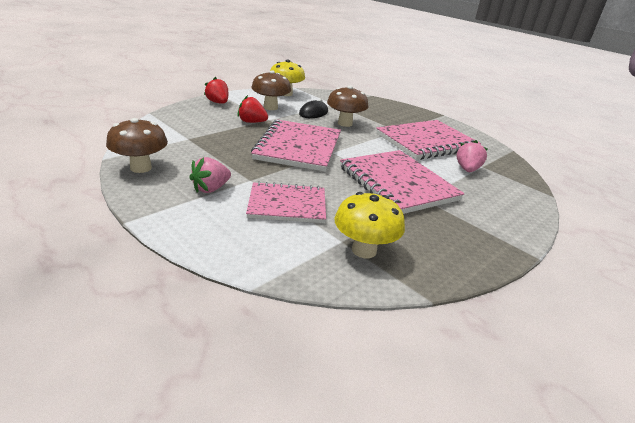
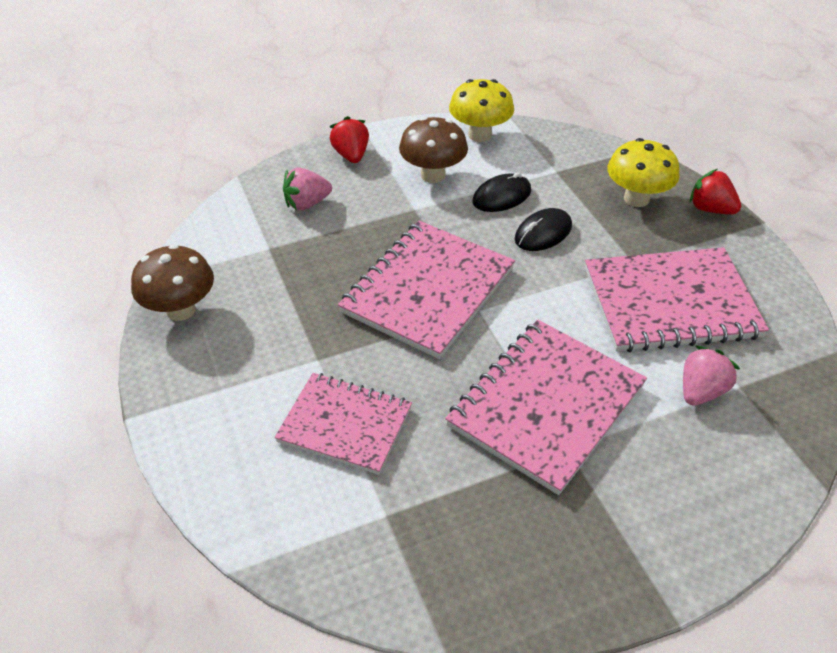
camera: 25 degrees right, 15 degrees up
pink strawberry [189,157,231,193] -> pink strawberry moved to [283,167,332,210]
red strawberry [237,95,268,123] -> red strawberry moved to [690,169,741,214]
brown mushroom [327,86,368,127] -> black mouse [515,208,572,251]
yellow mushroom [334,192,405,258] -> yellow mushroom moved to [607,138,680,207]
pink notebook [340,150,465,214] -> pink notebook turned 45 degrees clockwise [445,320,647,495]

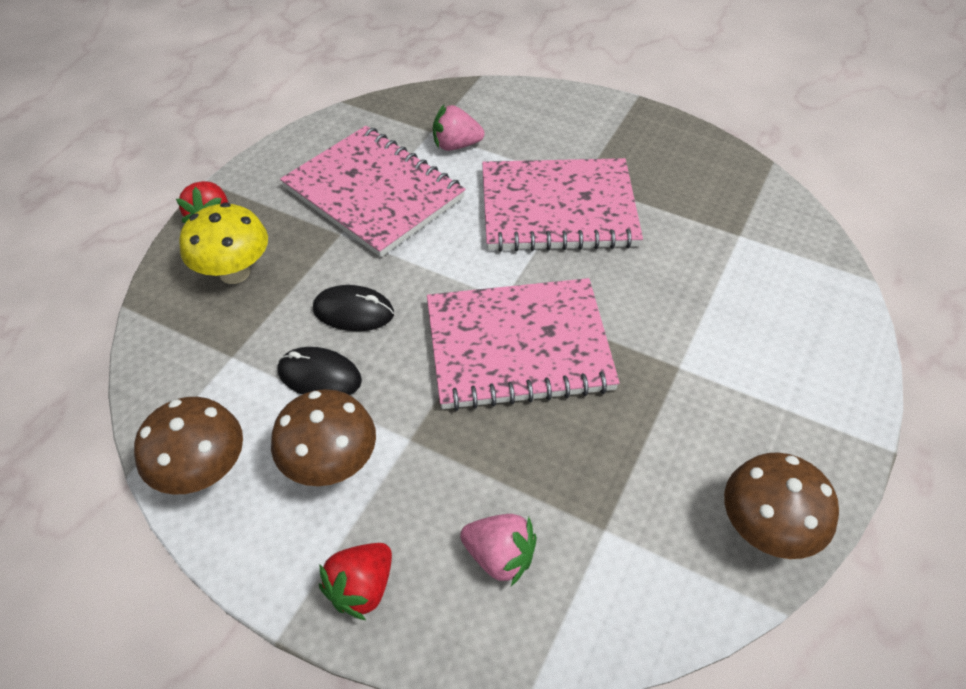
camera: 130 degrees left, 5 degrees up
pink notebook [275,373,412,475] -> none
yellow mushroom [449,79,514,142] -> brown mushroom [134,397,243,495]

